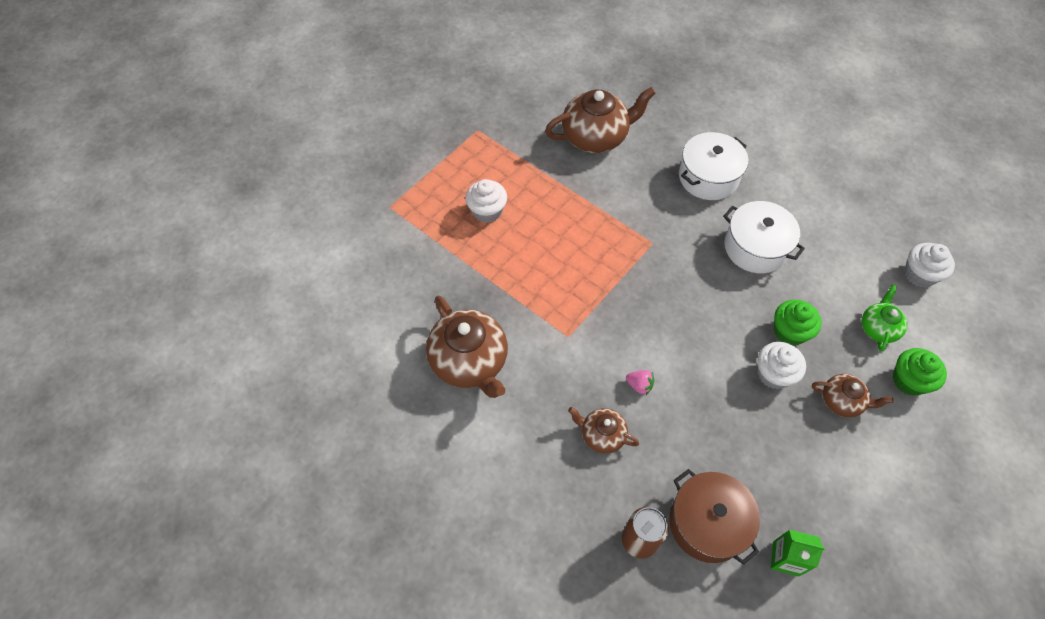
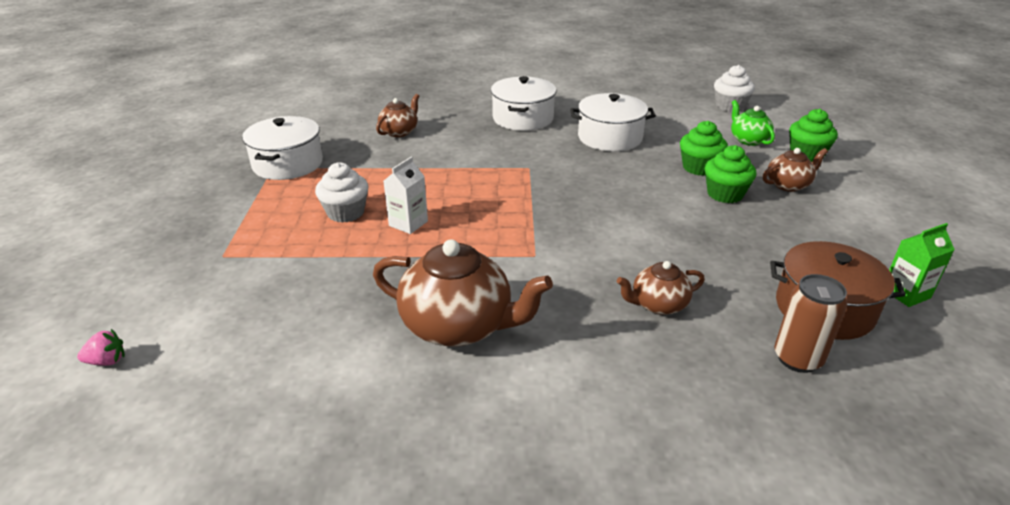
camera: 40 degrees left, 25 degrees down
brown teapot [545,87,656,153] -> brown teapot [376,94,419,137], size x0.54
pink strawberry [626,370,654,395] -> pink strawberry moved to [77,329,125,366]
white cupcake [758,342,806,389] -> green cupcake [705,145,756,203]
none -> white pot [242,116,323,180]
none -> white carton [383,157,428,234]

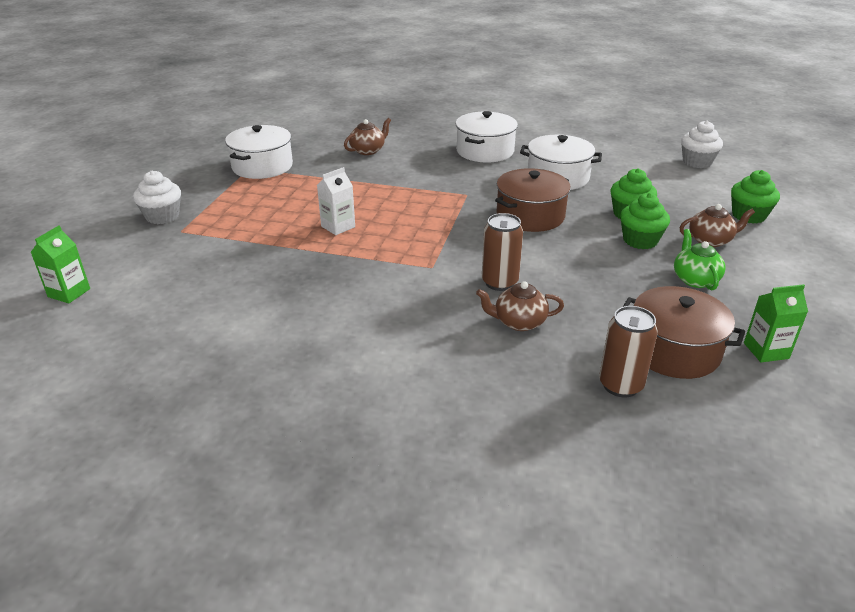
camera: 15 degrees right, 0 degrees up
pink strawberry [77,329,125,366] -> green carton [30,225,90,303]
white cupcake [315,162,369,223] -> white cupcake moved to [133,171,181,224]
brown teapot [373,239,553,346] -> none
green teapot [731,100,775,146] -> green teapot moved to [674,229,726,290]
none -> brown can [482,213,523,291]
none -> brown pot [495,168,571,232]

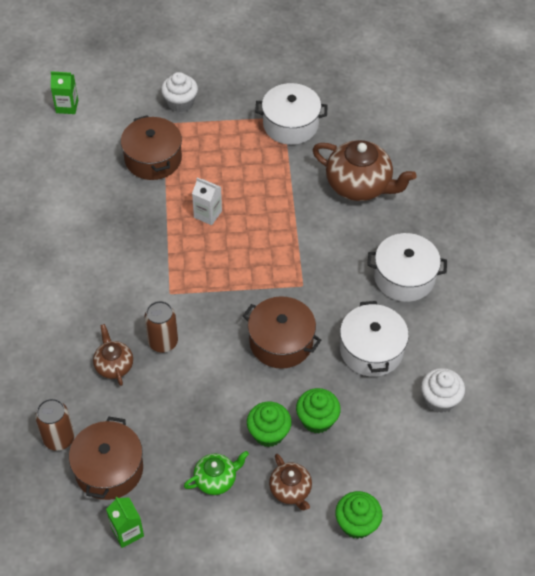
camera: 70 degrees right, 20 degrees up
brown teapot [344,118,391,155] -> brown teapot [312,140,417,201], size x1.85
white cupcake [681,120,723,168] -> white cupcake moved to [421,368,465,413]
none -> brown pot [121,115,182,180]

